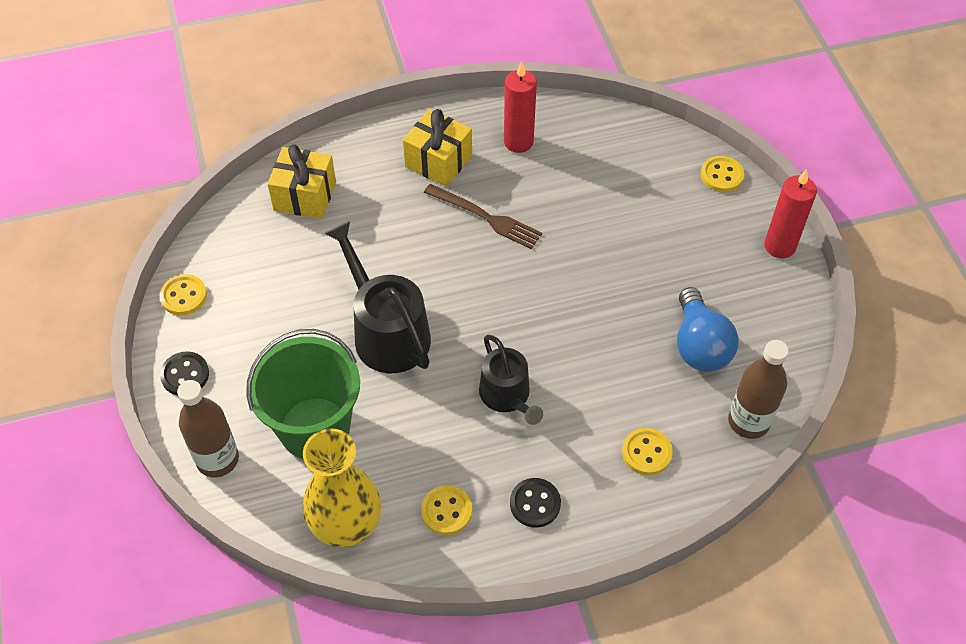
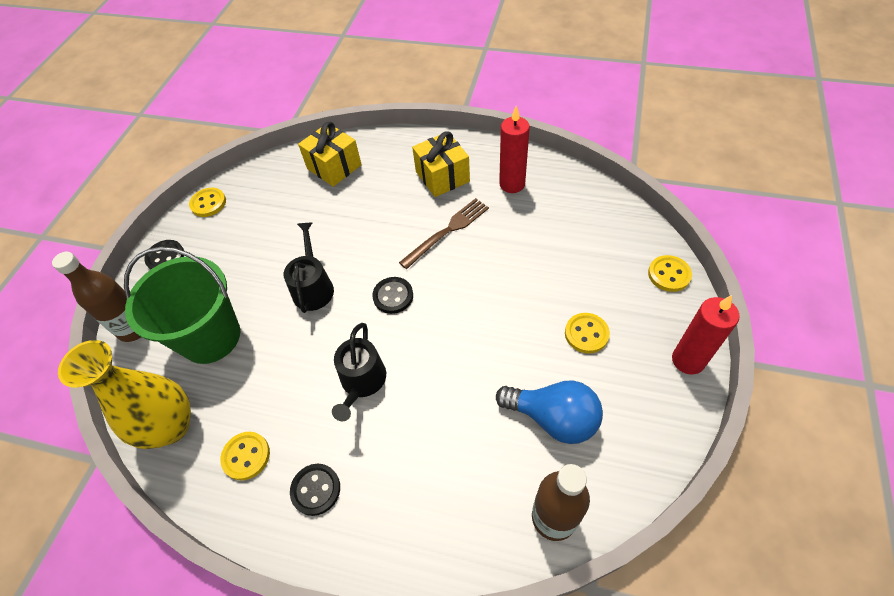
camera: 35 degrees right, 0 degrees up
black watering can [324,221,431,373] -> black watering can [284,222,334,313], size x0.65
brown fork [424,184,542,249] -> brown fork turned 105 degrees counterclockwise [399,198,489,269]
yellow button [622,428,673,475] -> yellow button moved to [565,313,610,353]
blue light bulb [677,287,738,372] -> blue light bulb turned 90 degrees counterclockwise [496,380,603,444]
none -> black button [372,277,413,314]

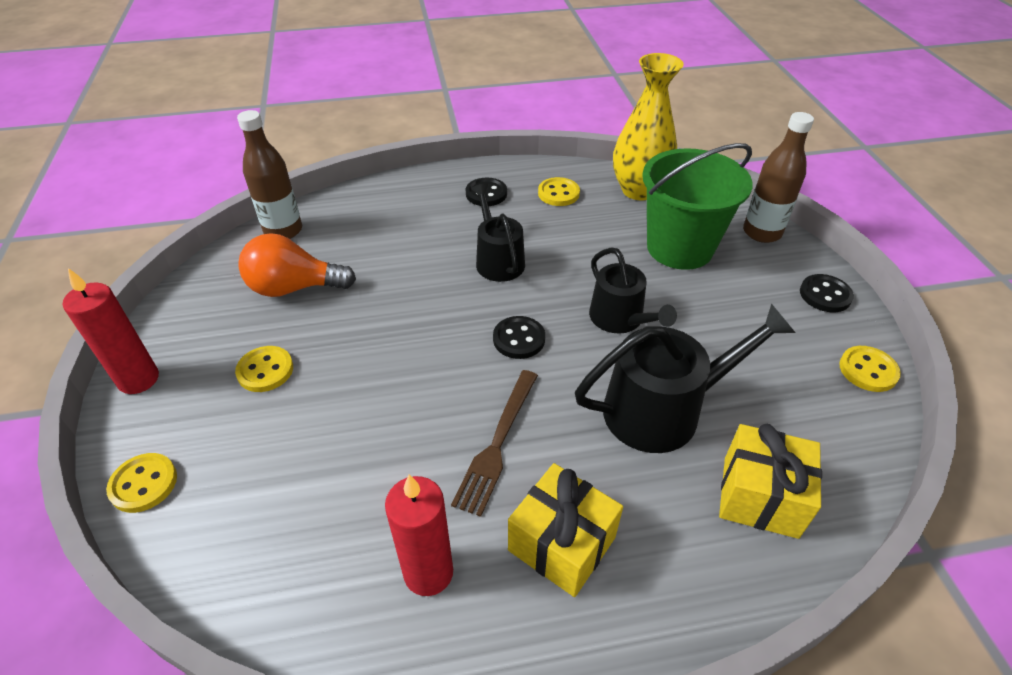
camera: 150 degrees right, 10 degrees down
blue light bulb [496,380,603,444] -> orange light bulb [238,233,356,297]
none -> black watering can [575,304,796,453]

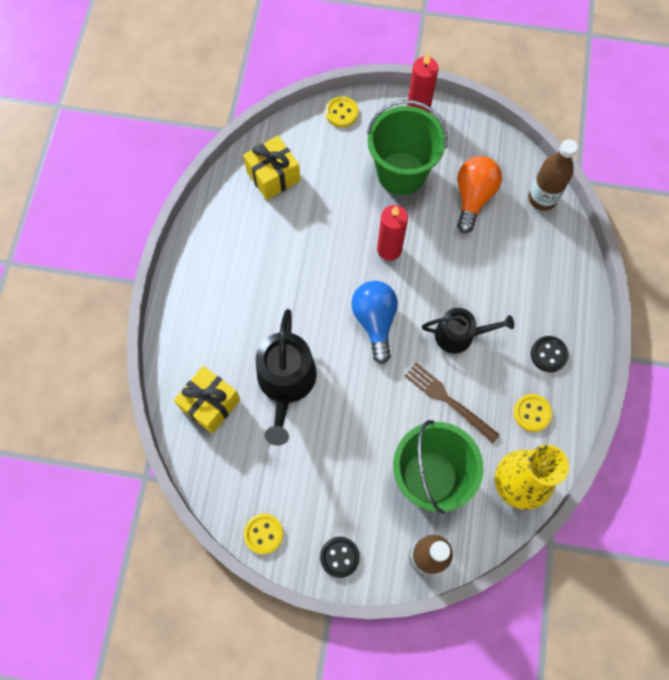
camera: 110 degrees right, 25 degrees up
yellow button [235,346,293,392] -> green bucket [367,100,448,195]
red candle [385,475,453,596] -> red candle moved to [377,205,408,261]
brown fork [451,370,538,517] -> brown fork moved to [405,363,500,443]
black button [493,316,545,359] -> blue light bulb [351,281,398,364]
yellow gift [508,463,623,597] -> yellow gift moved to [243,135,300,200]
black watering can [589,248,677,333] -> none

